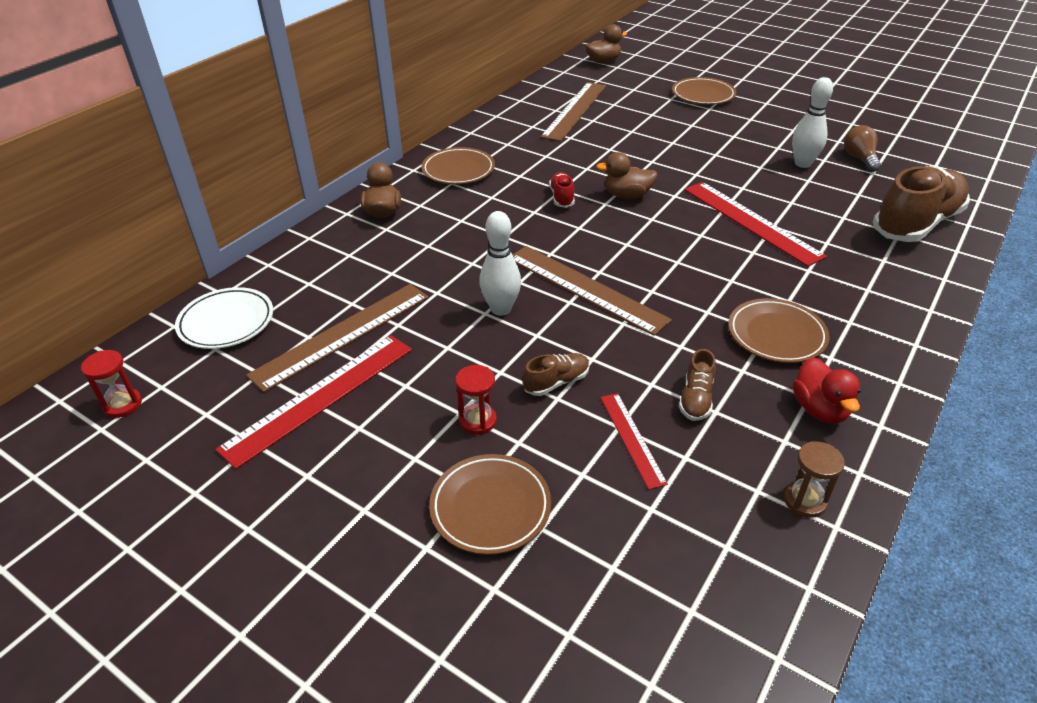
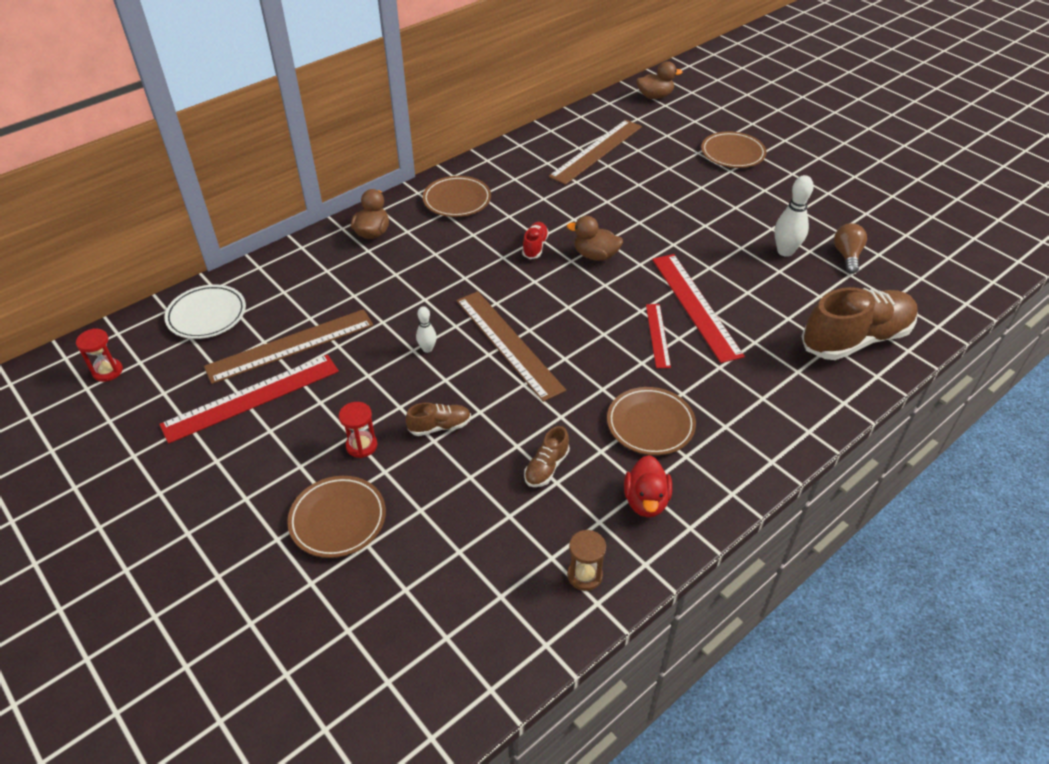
camera: 15 degrees right, 5 degrees up
white bowling pin [479,211,521,316] -> white bowling pin [416,306,437,353], size x0.57
red ruler [600,393,668,490] -> red ruler moved to [646,304,671,368]

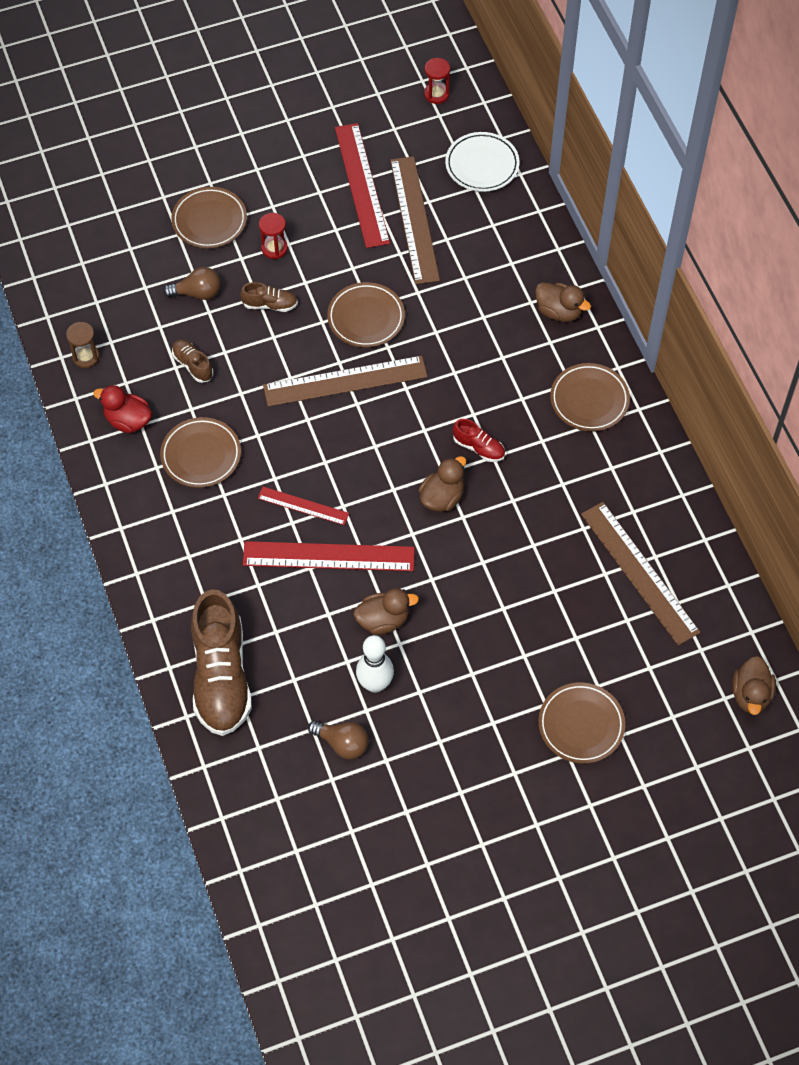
camera: 110 degrees right, 15 degrees up
brown shoe [406,403,471,436] -> brown shoe turned 90 degrees counterclockwise [240,282,298,312]
white bowling pin [416,306,437,353] -> brown plate [327,282,405,347]
none -> brown light bulb [163,267,221,300]
none -> brown duck [354,588,419,635]

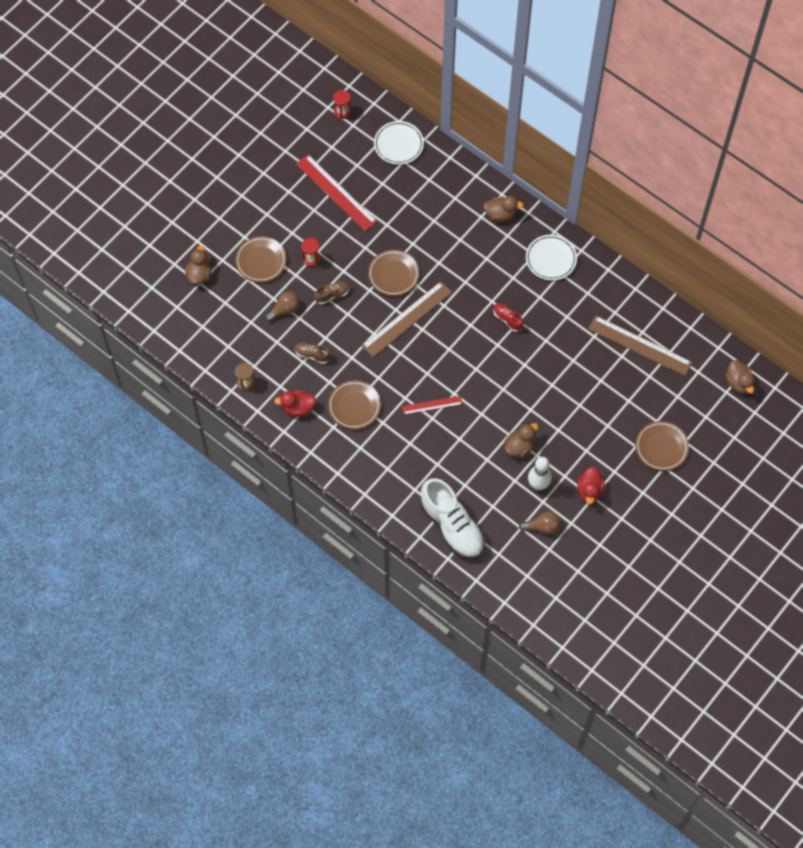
camera: 30 degrees left, 5 degrees up
brown shoe [191,589,252,736] -> white shoe [420,478,485,559]
red ruler [243,541,415,571] -> none
brown ruler [390,156,440,284] -> none
brown duck [419,456,466,512] -> brown duck moved to [185,245,211,285]
red shoe [453,419,505,462] -> red shoe turned 135 degrees counterclockwise [493,303,524,332]
brown plate [550,363,630,431] -> white plate [526,235,577,281]
none -> red duck [577,467,605,504]

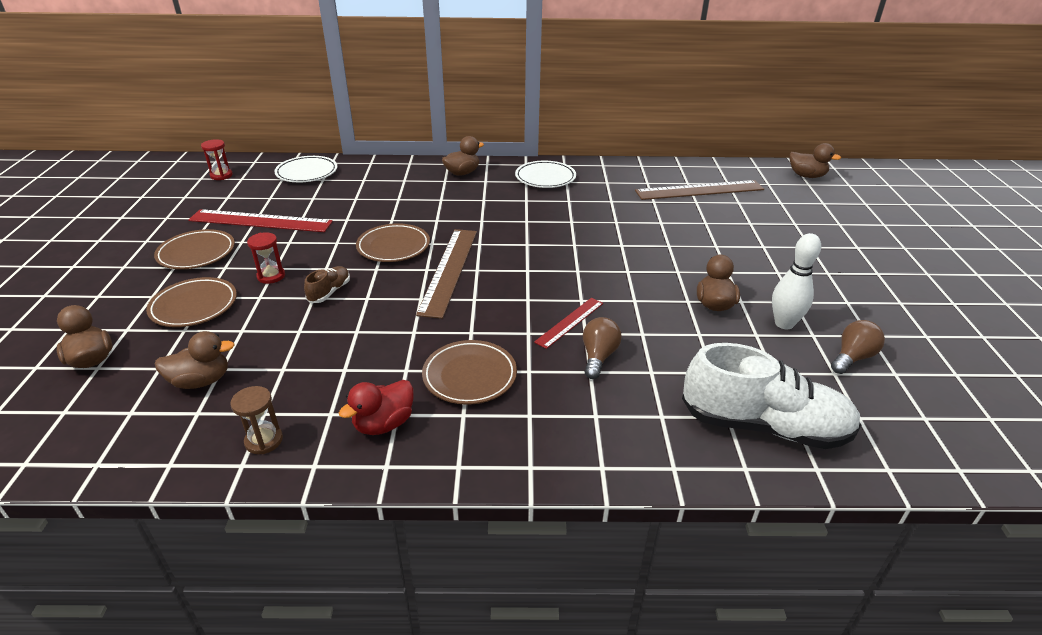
camera: 40 degrees left, 30 degrees down
brown light bulb [265,291,300,322] -> brown light bulb moved to [583,317,622,379]
brown shoe [295,342,331,364] -> none
red shoe [493,303,524,332] -> none
red duck [577,467,605,504] -> none
brown plate [635,421,689,471] -> brown plate moved to [154,229,235,269]
none -> brown duck [155,331,235,389]

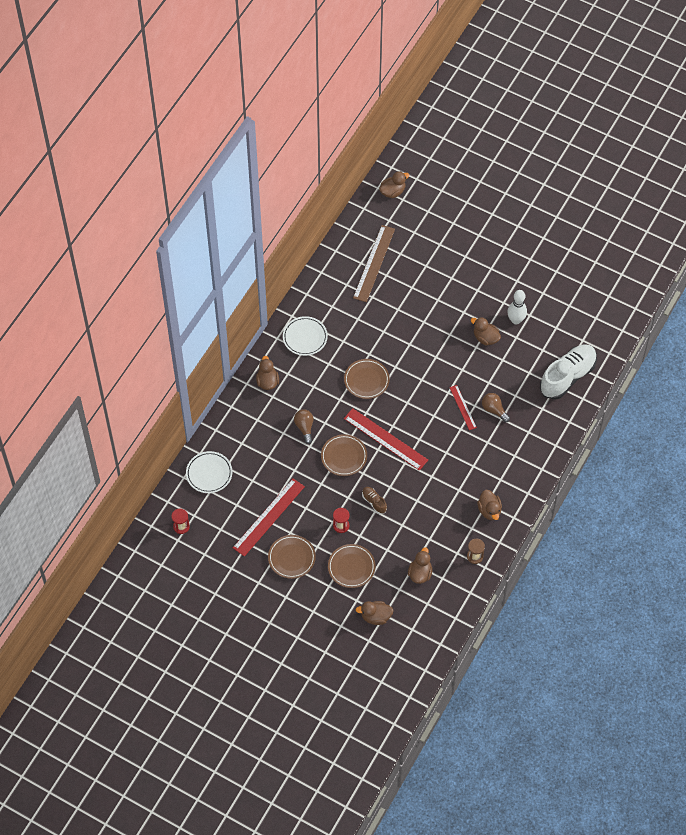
camera: 60 degrees left, 25 degrees up
red duck [339,380,413,435] -> brown duck [477,490,502,520]
brown ruler [416,229,477,319] -> red ruler [344,408,428,471]
brown plate [422,340,517,405] -> brown plate moved to [344,359,390,399]
brown light bulb [831,320,885,374] -> brown light bulb moved to [294,409,313,444]

